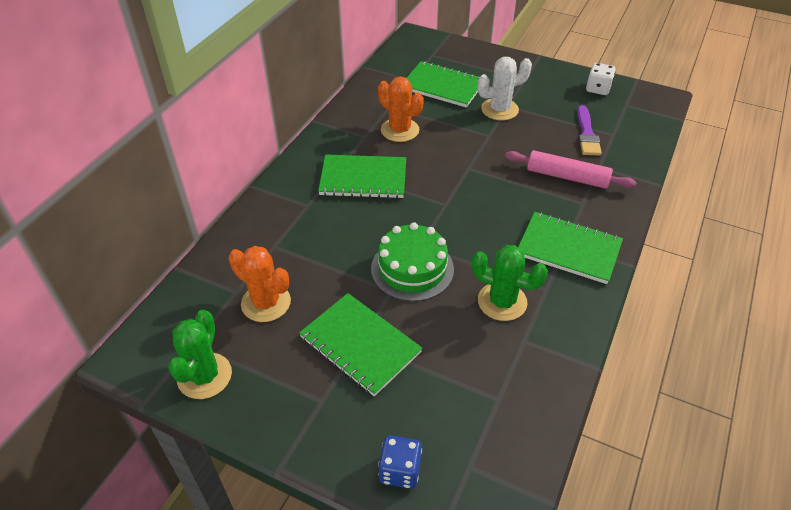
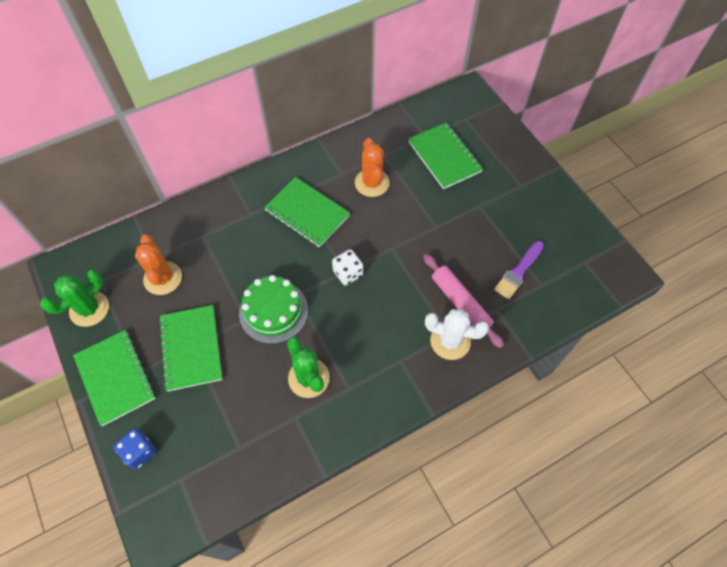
camera: 35 degrees right, 15 degrees up
white cactus [477,57,532,120] -> white cactus moved to [425,308,489,360]
green notebook [518,212,623,284] -> green notebook moved to [73,330,156,426]
white dice [586,63,616,95] -> white dice moved to [332,249,363,286]

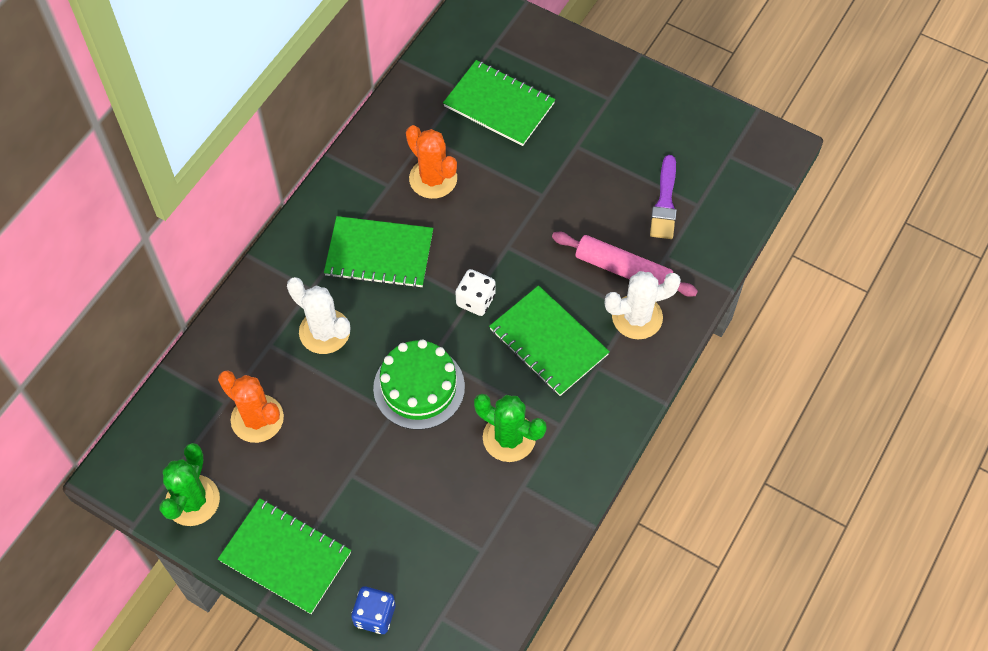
camera: 30 degrees left, 0 degrees up
green notebook [159,305,223,392] -> green notebook moved to [489,285,610,396]
none -> white cactus [287,277,350,354]

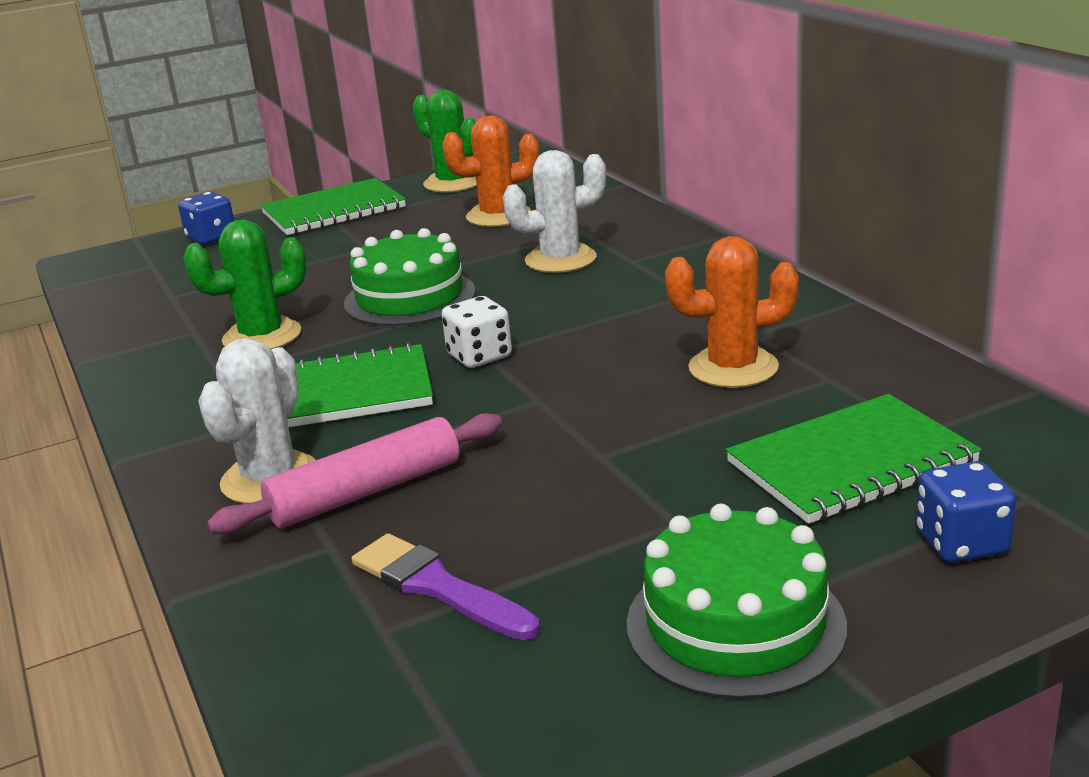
camera: 125 degrees right, 35 degrees down
green notebook [324,216,433,288] -> none
none -> green cake [627,504,847,700]
none -> blue dice [916,461,1016,563]

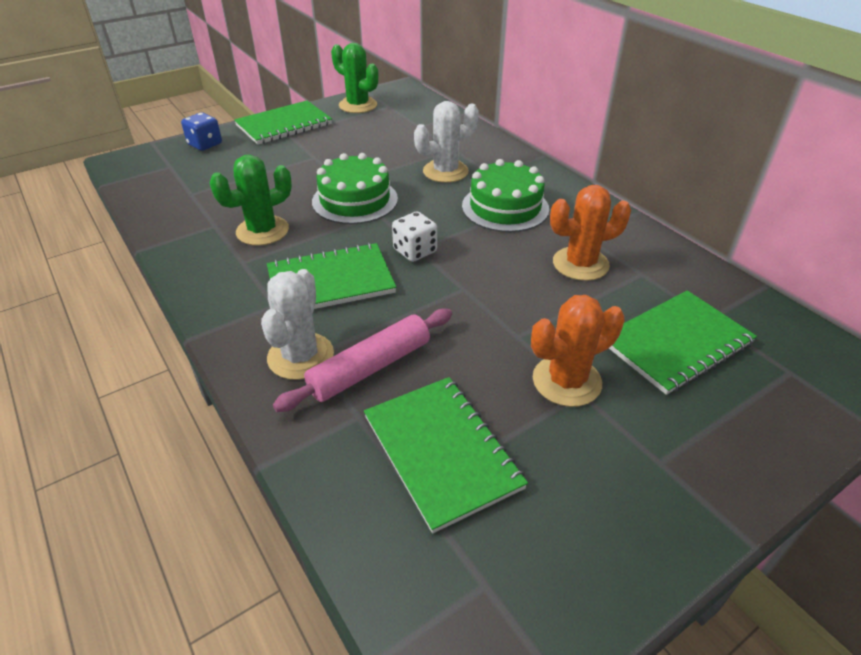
camera: 10 degrees left, 15 degrees up
purple brush [352,533,540,640] -> green notebook [364,377,528,533]
orange cactus [442,116,540,227] -> orange cactus moved to [531,295,625,407]
green cake [627,504,847,700] -> green cake moved to [462,159,549,232]
blue dice [916,461,1016,563] -> none

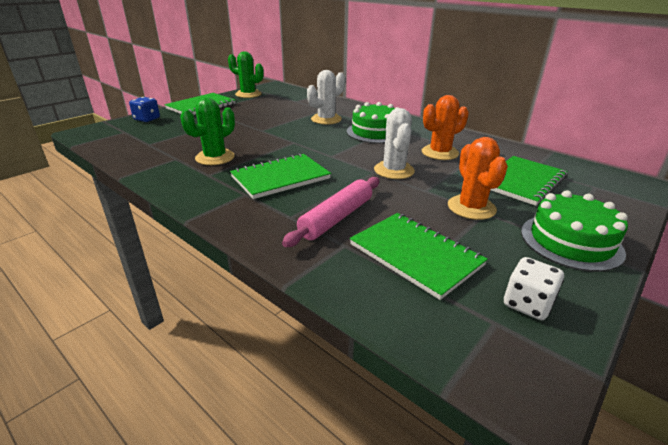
camera: 15 degrees left, 10 degrees down
white cactus [261,269,334,380] -> white cactus moved to [374,108,415,179]
green cake [312,153,398,224] -> green cake moved to [521,190,628,272]
white dice [392,212,437,262] -> white dice moved to [504,257,564,320]
orange cactus [531,295,625,407] -> orange cactus turned 60 degrees counterclockwise [448,137,508,220]

